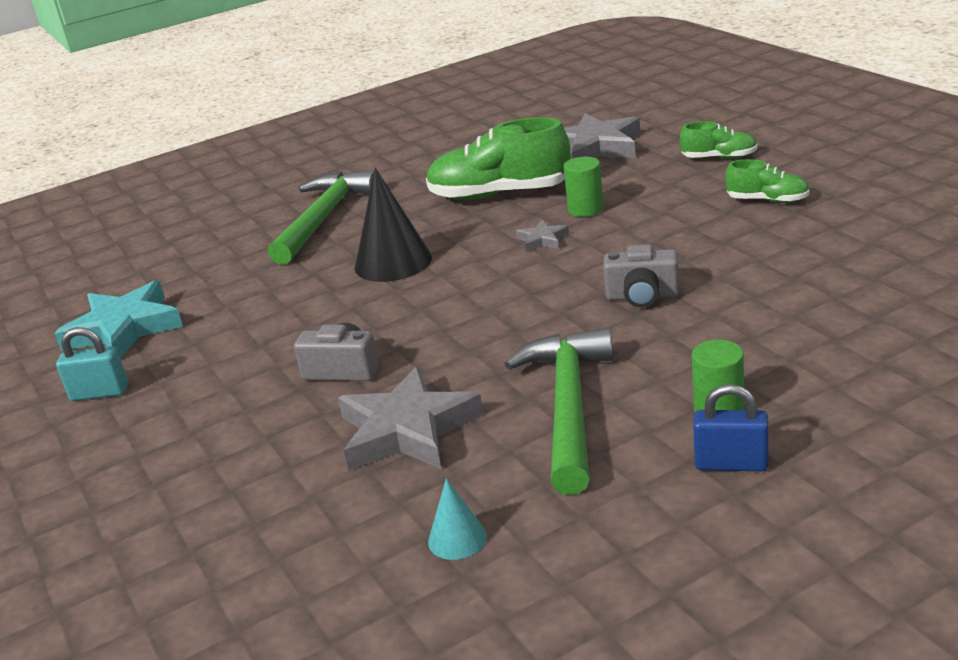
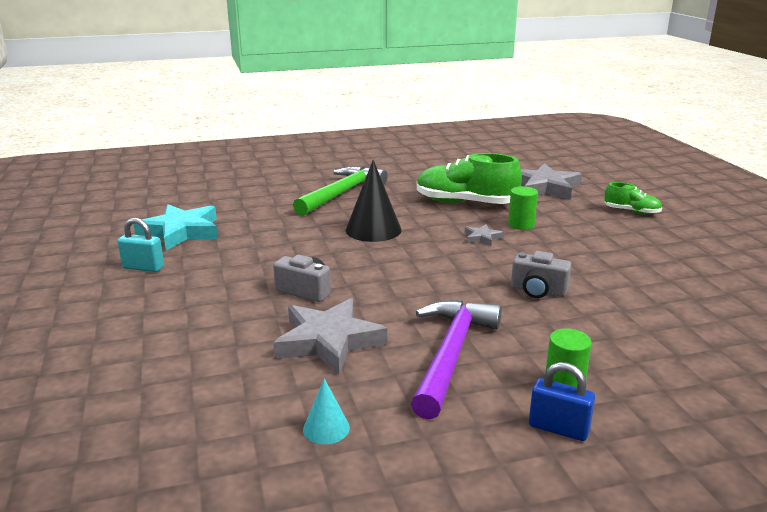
camera: 10 degrees right, 5 degrees down
green hammer [505,328,613,495] -> purple hammer [411,300,502,420]
green shoe [725,159,809,203] -> none

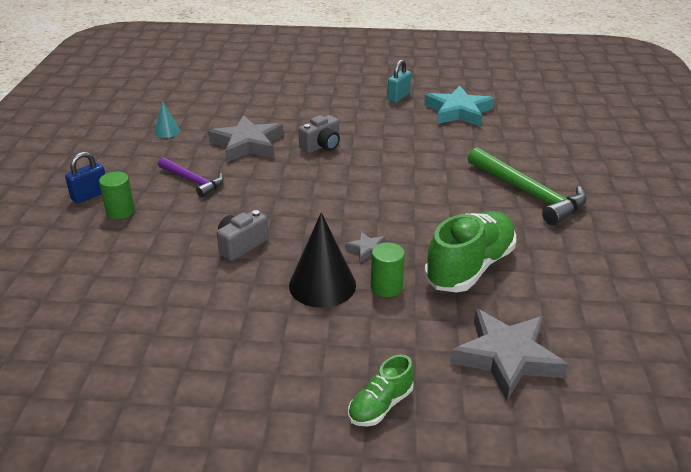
camera: 110 degrees right, 10 degrees up
black cone [346,160,402,242] -> black cone moved to [289,212,356,308]
purple hammer [411,300,502,420] -> purple hammer [158,158,224,197], size x0.60

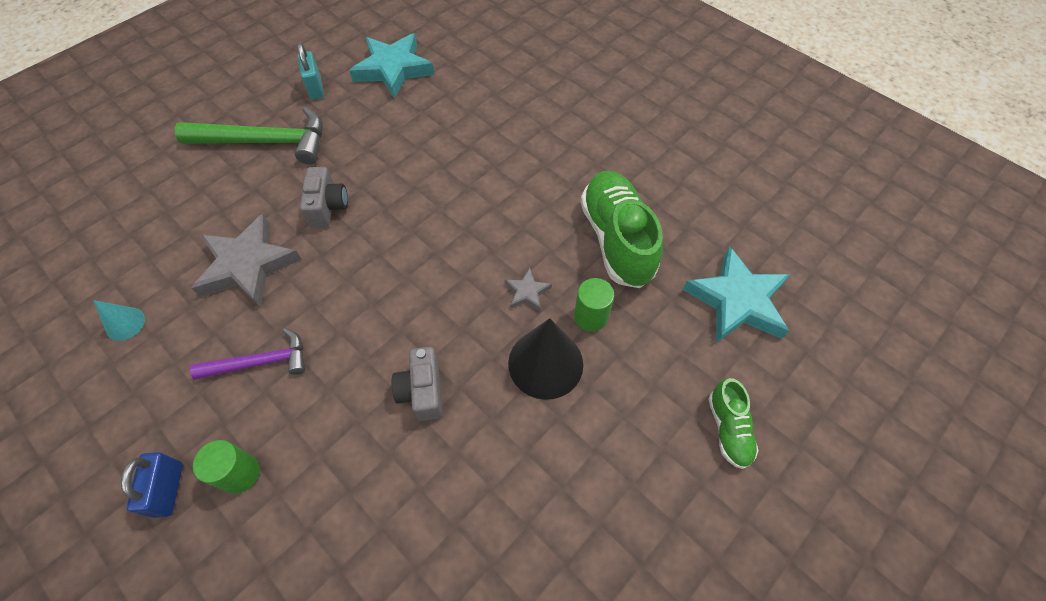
camera: 50 degrees left, 25 degrees up
grey star [450,309,568,401] -> turquoise star [683,246,790,343]
green hammer [468,147,587,225] -> green hammer moved to [175,107,323,164]

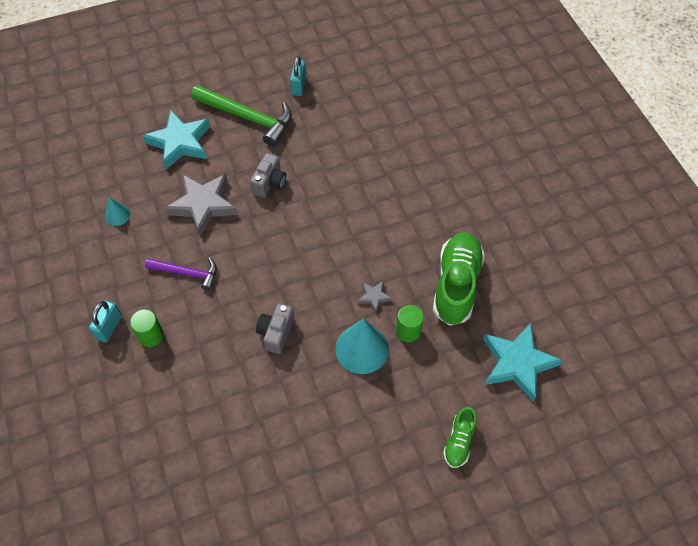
camera: 25 degrees right, 0 degrees up
blue padlock [121,452,183,518] -> turquoise padlock [89,300,122,342]
turquoise star [349,33,434,99] -> turquoise star moved to [142,110,211,170]
black cone [508,318,583,400] -> turquoise cone [335,318,389,374]

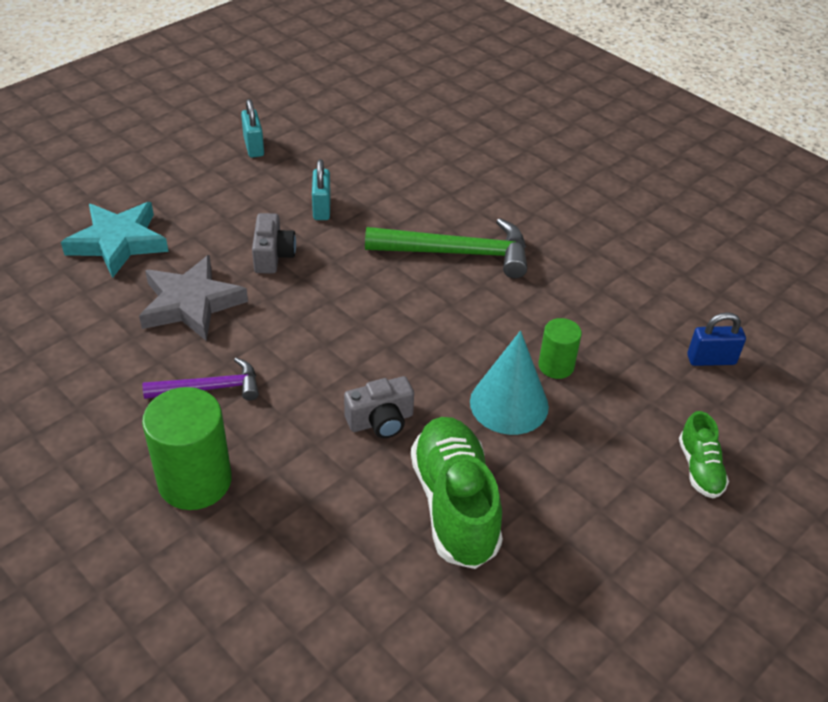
camera: 25 degrees left, 15 degrees down
turquoise padlock [89,300,122,342] -> turquoise padlock moved to [312,159,331,220]
turquoise cone [105,197,130,226] -> none
green cylinder [130,309,164,347] -> green cylinder [142,387,232,510], size x1.80
green hammer [191,85,292,147] -> green hammer moved to [365,218,527,278]
grey camera [256,303,294,354] -> grey camera turned 105 degrees counterclockwise [344,376,414,438]
grey star [357,281,392,313] -> none
green shoe [433,232,485,326] -> green shoe moved to [411,417,503,569]
turquoise star [483,323,563,402] -> blue padlock [687,312,746,366]

